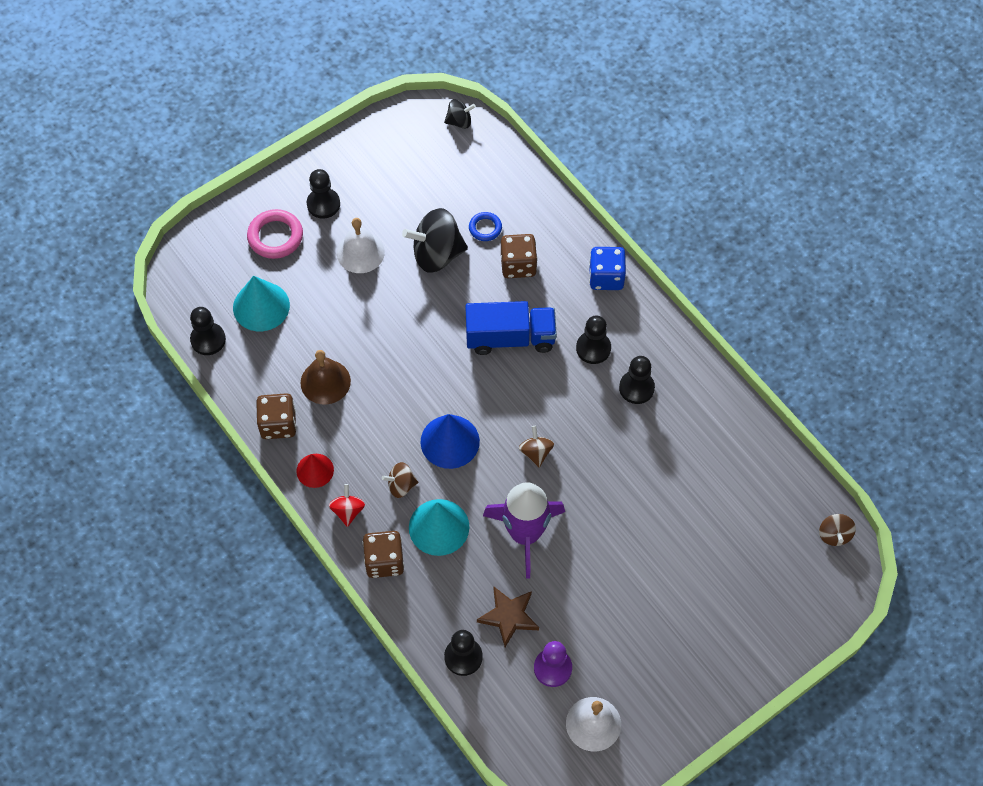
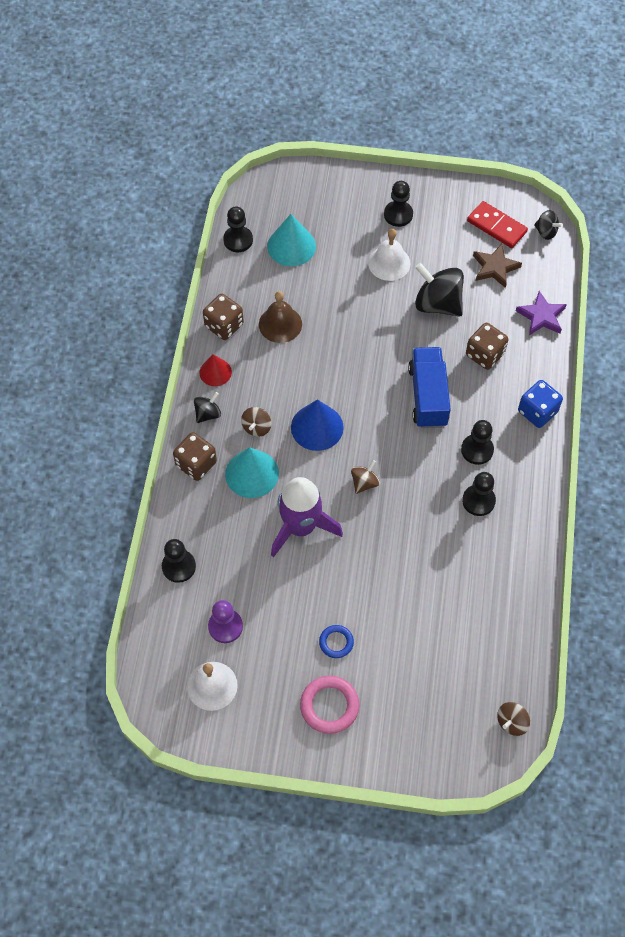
camera: 45 degrees right, 0 degrees up
pink ring [247,209,303,259] -> pink ring moved to [300,675,359,734]
red spinning top [329,484,365,527] -> black spinning top [194,392,221,423]
brown spinning top [382,462,418,498] -> brown spinning top turned 105 degrees counterclockwise [241,407,271,437]
blue truck [465,301,557,355] -> blue truck turned 135 degrees counterclockwise [408,347,451,428]
blue ring [469,212,502,241] -> blue ring moved to [319,625,354,658]
brown star [477,587,539,647] -> brown star moved to [473,244,522,288]
none -> red domino [467,201,528,248]
none -> purple star [516,291,567,335]

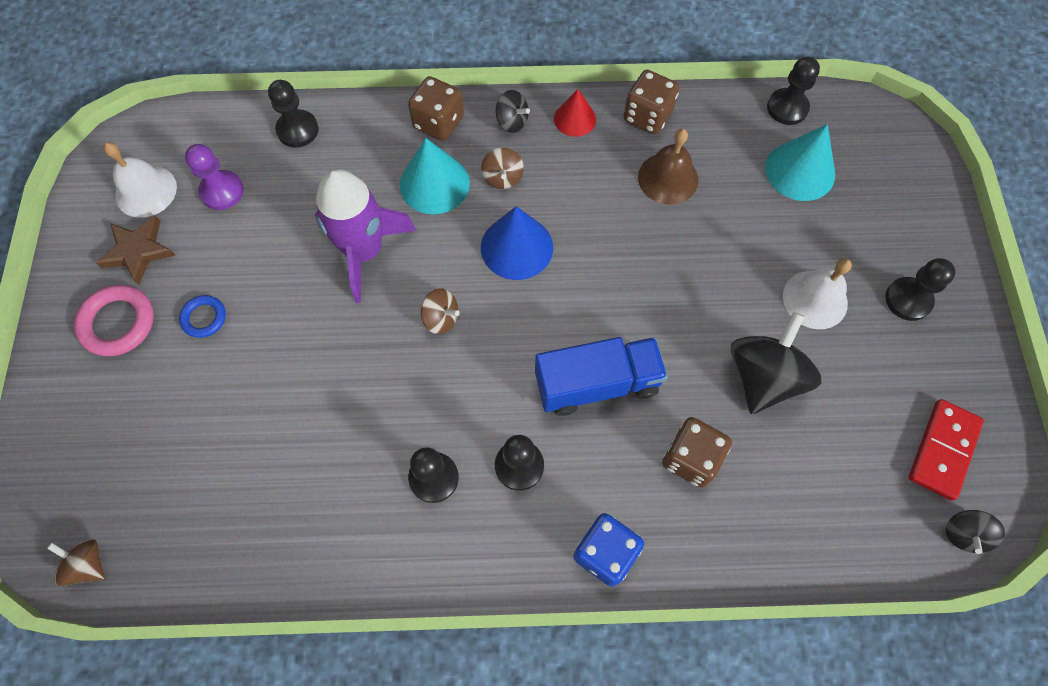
camera: 80 degrees right, 5 degrees up
brown spinning top [241,407,271,437] -> brown spinning top turned 105 degrees counterclockwise [481,148,524,189]
brown star [473,244,522,288] -> brown star moved to [96,216,176,285]
purple star [516,291,567,335] -> none

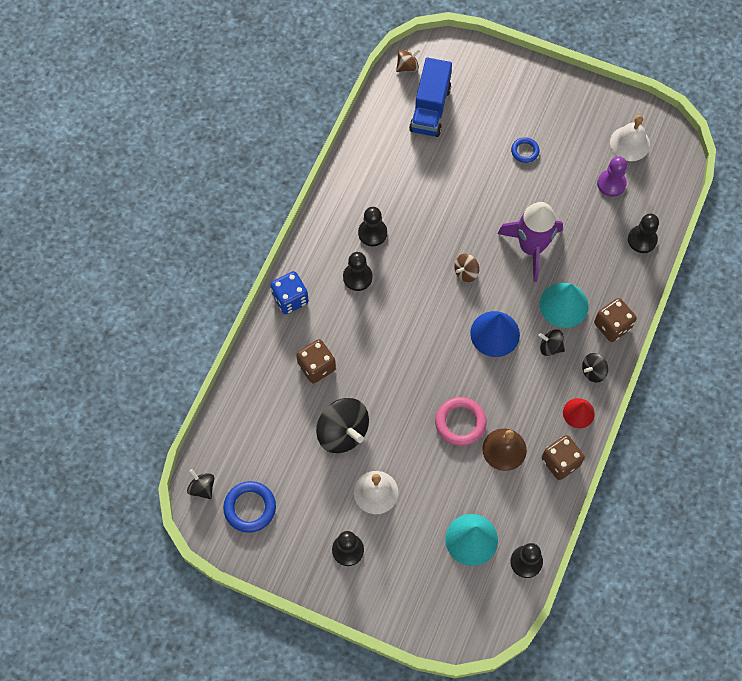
camera: 115 degrees right, 0 degrees up
pink ring [74,285,154,356] -> pink ring moved to [435,397,487,446]
brown star [96,216,176,285] -> none
brown spinning top [481,148,524,189] -> black spinning top [538,329,565,356]
blue truck [535,337,668,416] -> blue truck moved to [409,58,452,137]
red domino [908,399,984,501] -> blue ring [223,481,276,533]

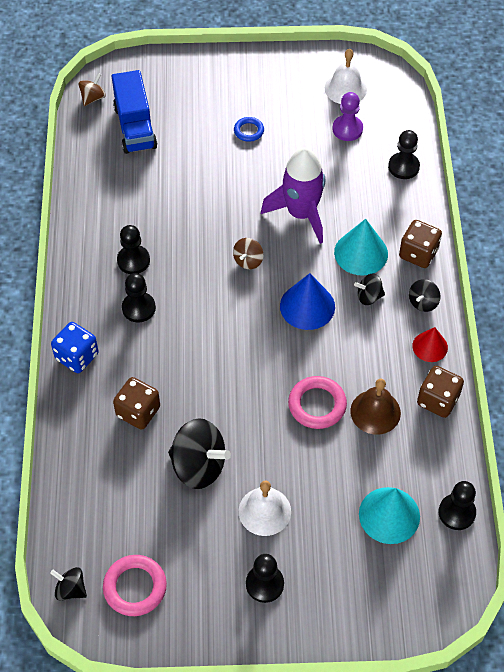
camera: 25 degrees left, 10 degrees down
blue ring [223,481,276,533] -> pink ring [103,555,167,616]

